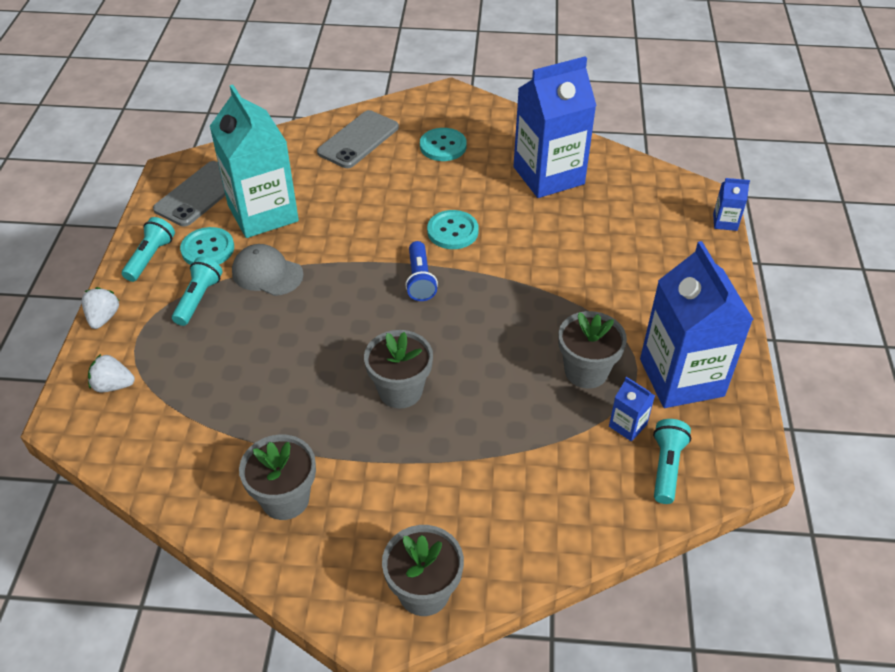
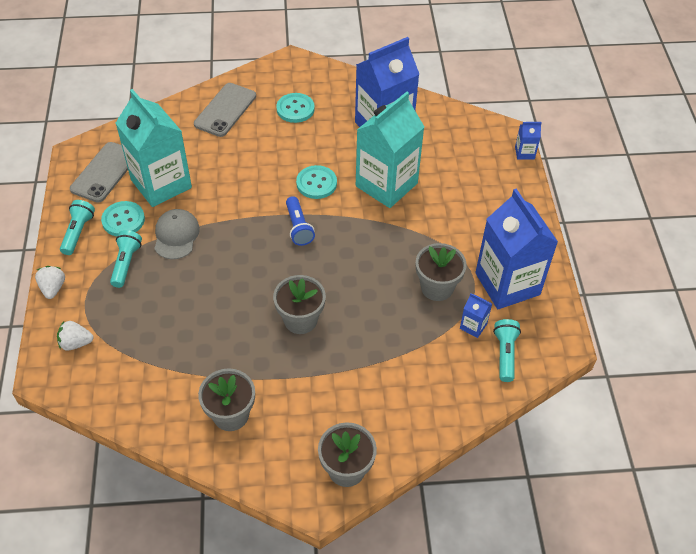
camera: 10 degrees left, 5 degrees up
grey cap [232,244,303,296] -> grey cap turned 75 degrees clockwise [154,209,200,259]
none -> turquoise carton [356,92,425,208]

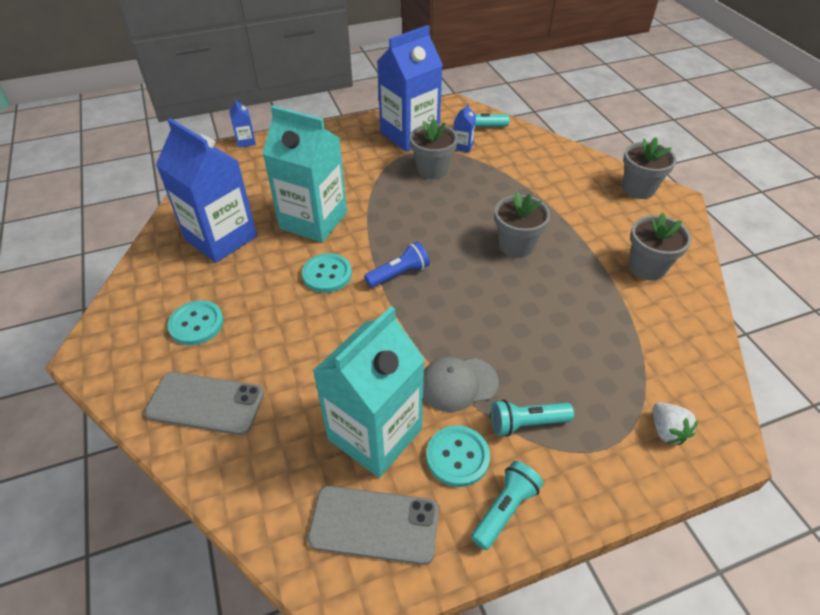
camera: 105 degrees left, 5 degrees down
white strawberry [35,266,65,299] -> none
turquoise flashlight [60,200,95,255] -> turquoise flashlight turned 135 degrees clockwise [471,461,543,550]

